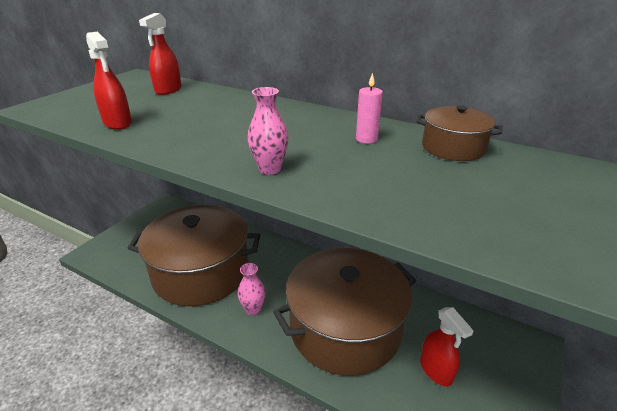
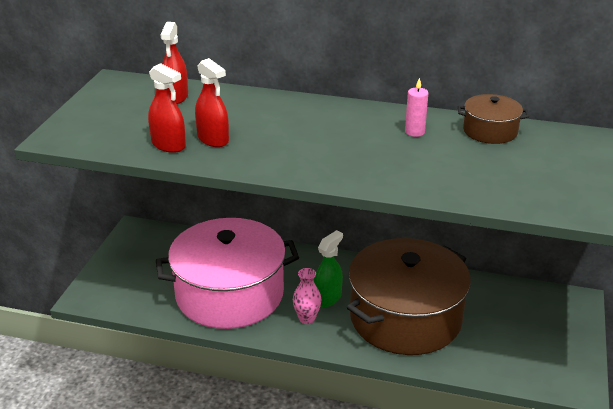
camera: 15 degrees left, 0 degrees up
brown pot [128,205,260,306] -> pink pot [156,218,299,329]
pink vase [248,87,289,175] -> none
red spray bottle [420,307,474,386] -> red spray bottle moved to [195,58,229,147]
none -> green spray bottle [314,230,343,308]

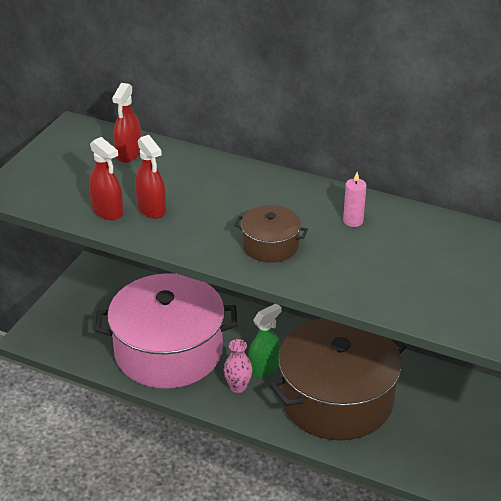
camera: 10 degrees right, 5 degrees up
brown pot [458,94,529,144] -> brown pot moved to [234,205,308,263]

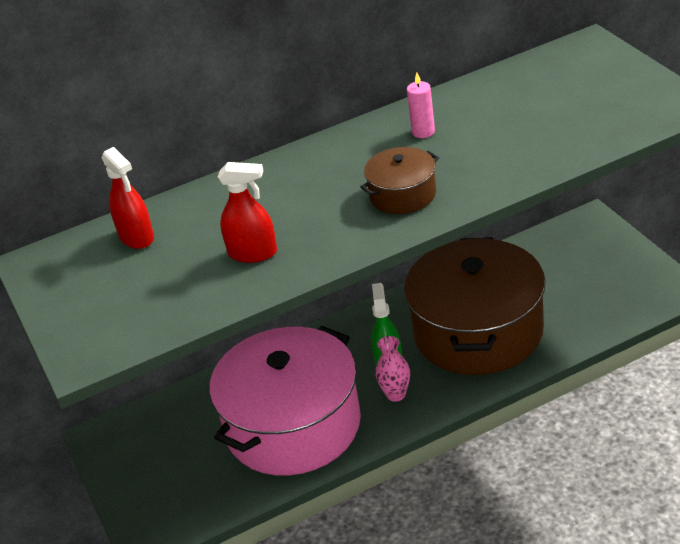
camera: 45 degrees left, 0 degrees up
red spray bottle [89,137,123,220] -> none

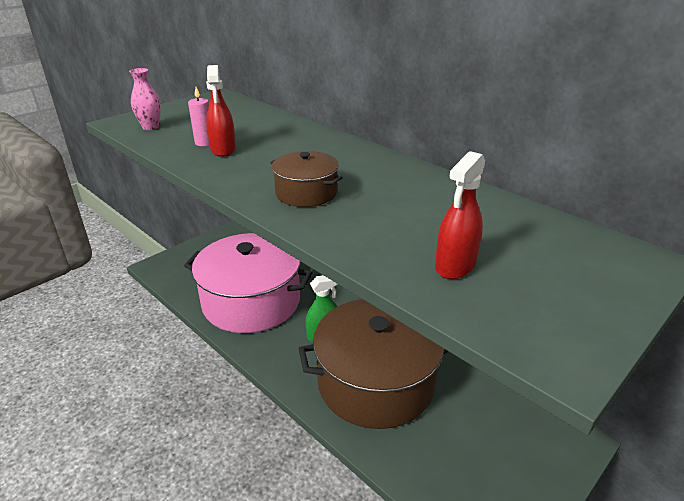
camera: 65 degrees right, 5 degrees down
red spray bottle [102,147,154,249] -> red spray bottle moved to [435,151,486,279]
pink vase [376,336,410,402] -> pink vase moved to [129,68,161,130]
pink candle [407,72,435,138] -> pink candle moved to [188,87,210,146]

